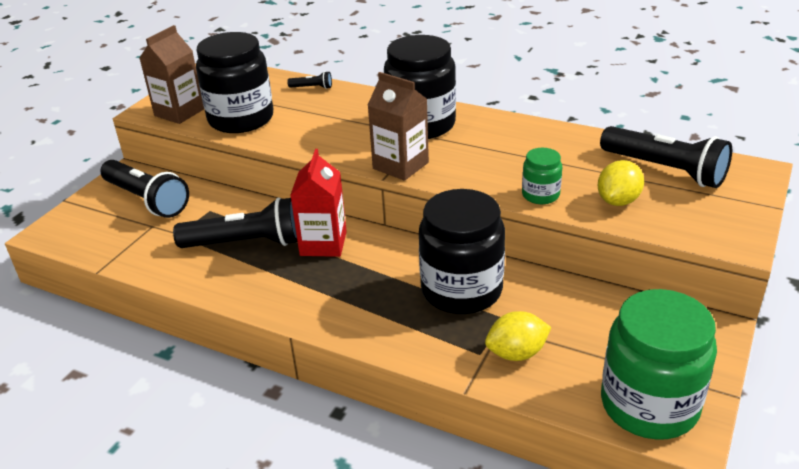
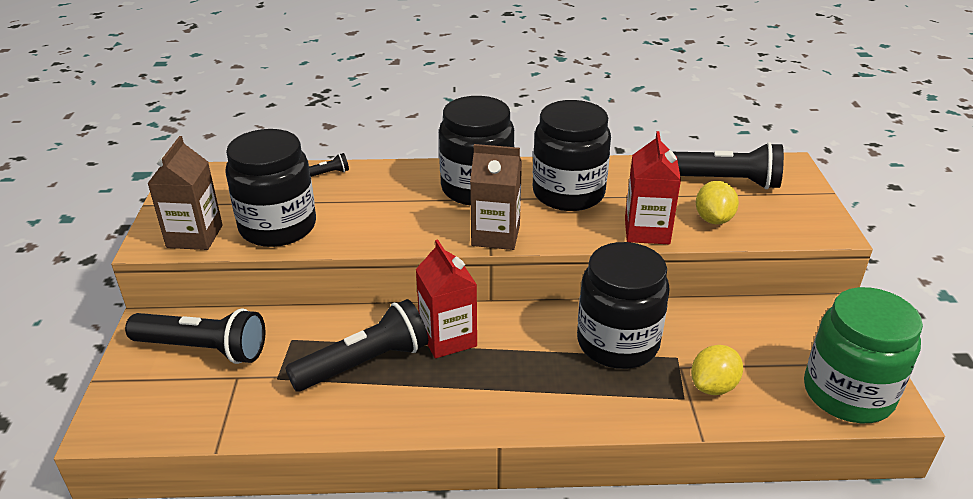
camera: 30 degrees left, 0 degrees up
green jar [522,148,562,204] -> red carton [625,131,681,244]
none -> black jar [533,100,611,211]

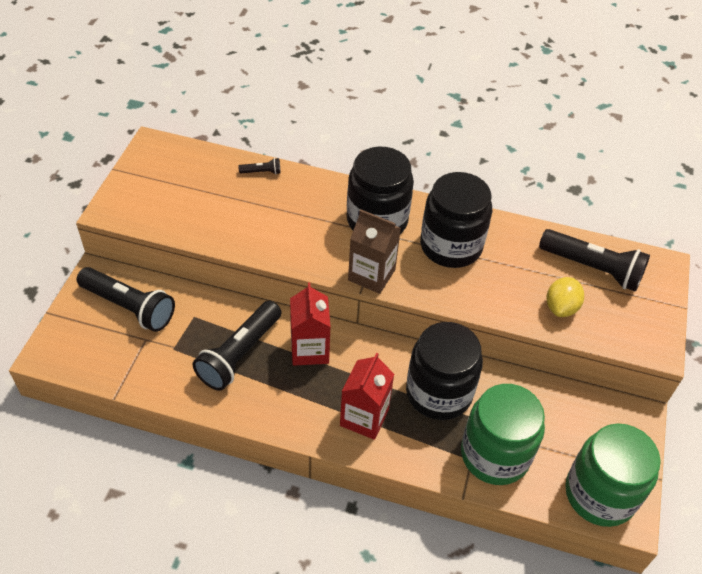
camera: 15 degrees right, 15 degrees up
brown carton [147,136,223,250] -> none
black jar [225,129,316,247] -> none
black flashlight [285,299,428,392] -> black flashlight turned 135 degrees clockwise [193,301,282,391]
red carton [625,131,681,244] -> red carton moved to [340,353,394,440]
yellow lemon [691,345,743,395] -> green jar [461,384,545,485]

